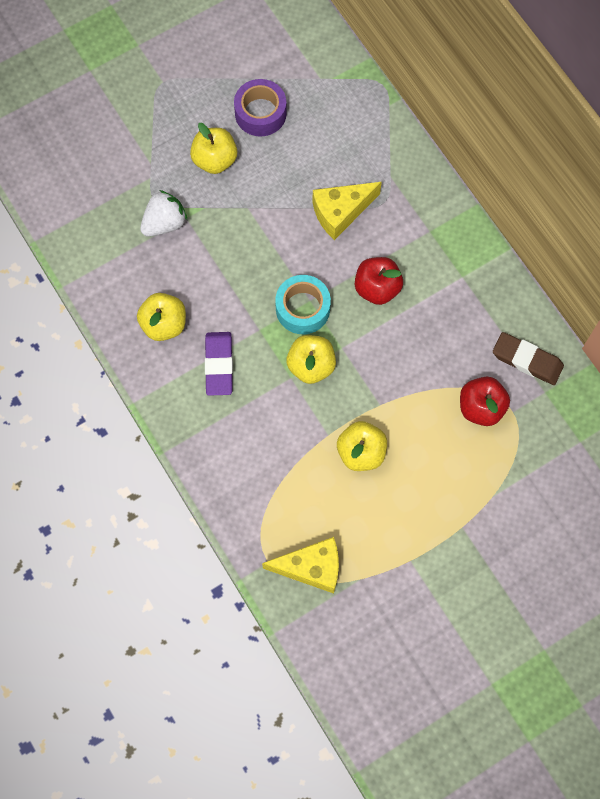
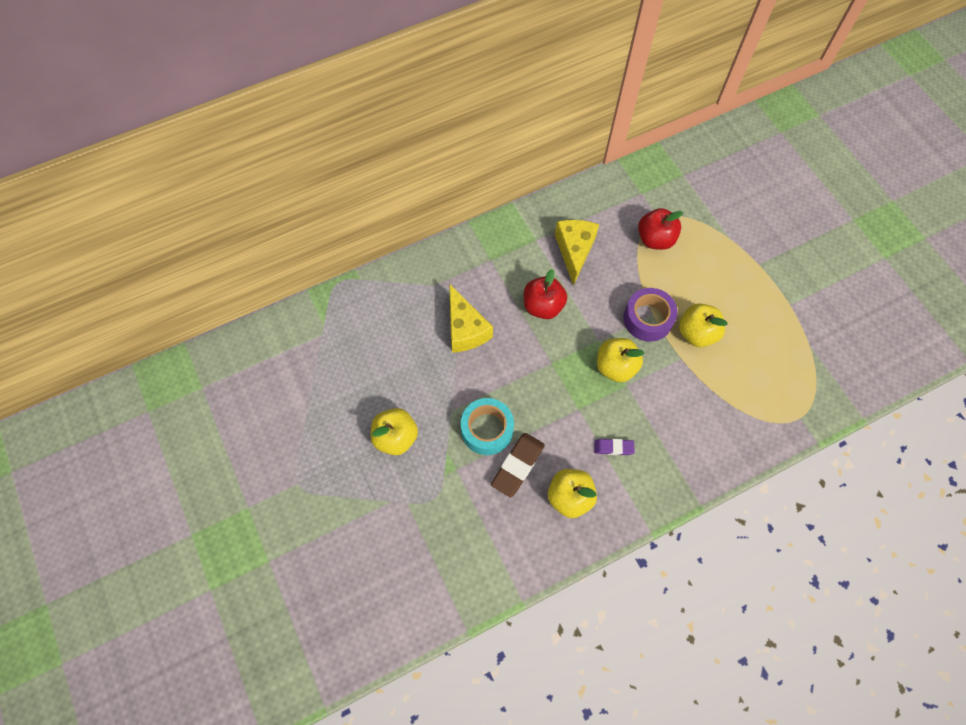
camera: 85 degrees left, 5 degrees down
white strawberry [140,190,187,237] -> none
purple eraser [205,332,233,396] -> purple eraser [594,439,635,455], size x0.58
purple tape [234,79,287,137] -> purple tape moved to [623,288,678,342]
yellow cheese [262,537,339,594] -> yellow cheese moved to [555,220,599,286]
turquoise tape [275,275,331,334] -> turquoise tape moved to [461,398,514,455]
brown eraser [493,332,564,385] -> brown eraser moved to [491,433,545,498]

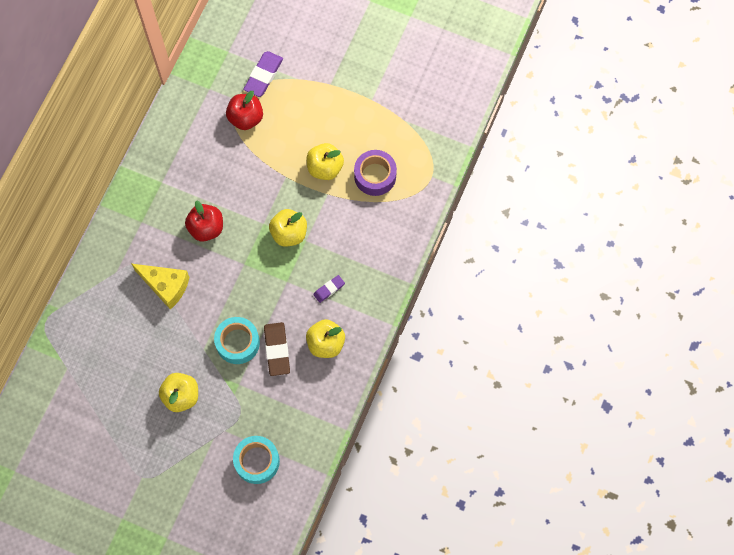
camera: 40 degrees left, 5 degrees up
yellow cheese [555,220,599,286] -> none
purple tape [623,288,678,342] -> purple tape moved to [354,150,397,196]
none -> turquoise tape [233,436,280,484]
none -> purple eraser [243,51,283,97]

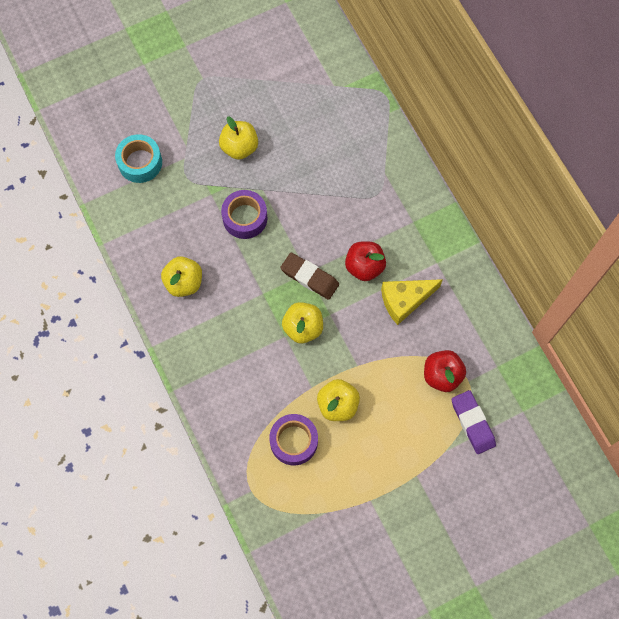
camera: 130 degrees right, 0 degrees up
yellow cheese [132,264,189,310] -> yellow cheese moved to [381,279,443,325]
turquoise tape [214,317,260,364] -> purple tape [221,190,267,239]
brown eraser [264,322,290,376] -> brown eraser moved to [280,252,339,300]
purple eraser [313,275,345,303] -> none

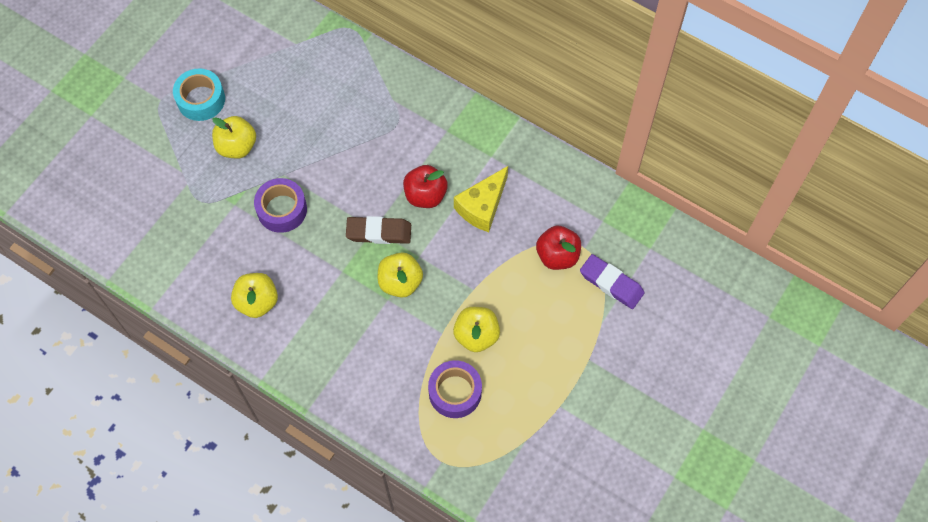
camera: 30 degrees left, 5 degrees down
turquoise tape [115,134,162,183] -> turquoise tape moved to [173,68,225,121]

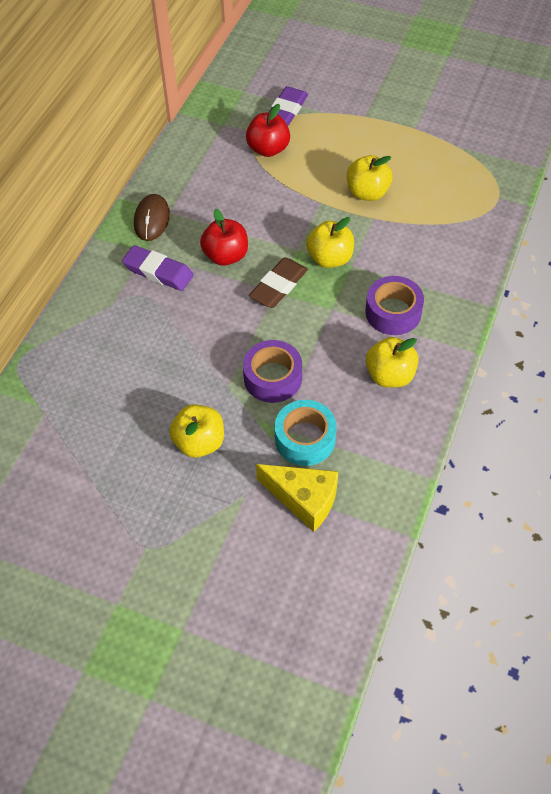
camera: 100 degrees left, 10 degrees down
turquoise tape [173,68,225,121] -> turquoise tape moved to [275,400,337,466]
brown eraser [346,216,411,244] -> brown eraser turned 45 degrees clockwise [249,257,308,308]
purple tape [428,360,482,418] -> purple tape moved to [365,276,424,335]
yellow cheese [454,166,508,232] -> yellow cheese moved to [256,464,338,532]
none -> purple eraser [122,245,193,291]
none -> brown mouse [134,194,170,241]

